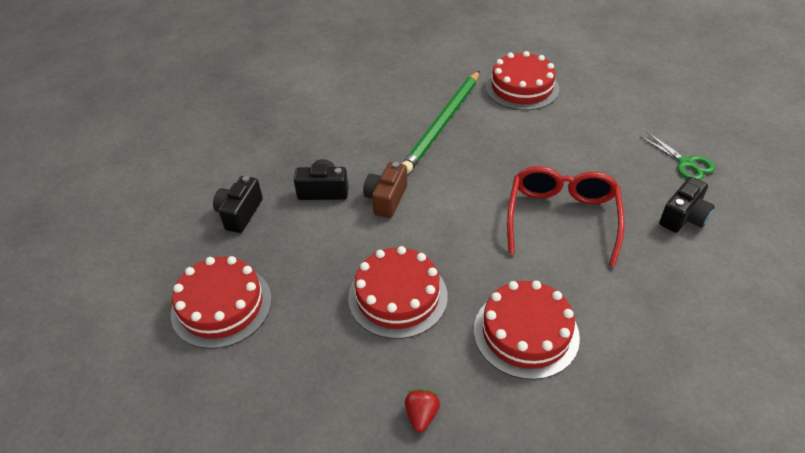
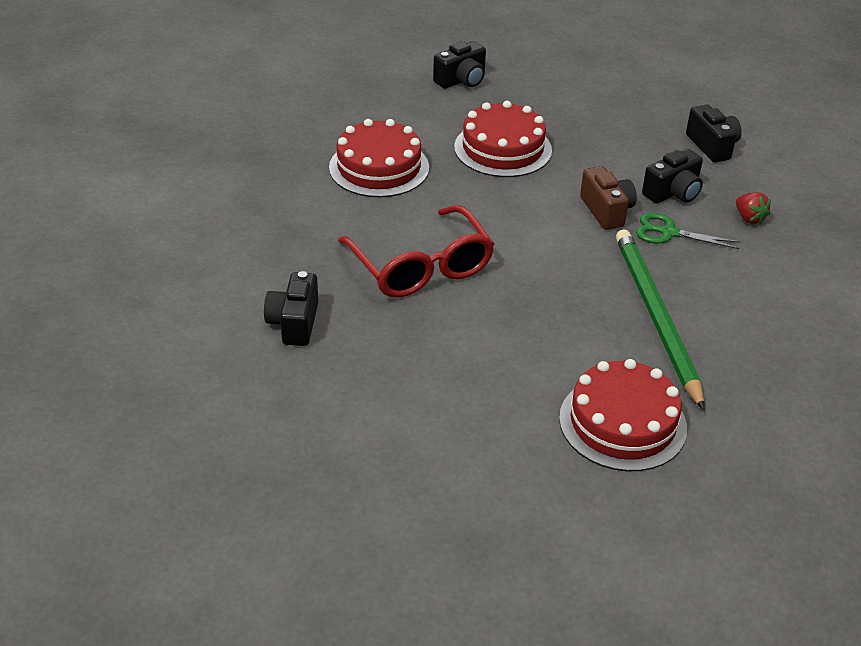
camera: 140 degrees right, 5 degrees down
red cake [171,256,272,349] -> none
red strawberry [405,389,440,432] -> red strawberry moved to [736,192,771,225]
green scissors [640,132,715,180] -> green scissors moved to [636,213,740,249]
none -> black camera [433,41,486,89]

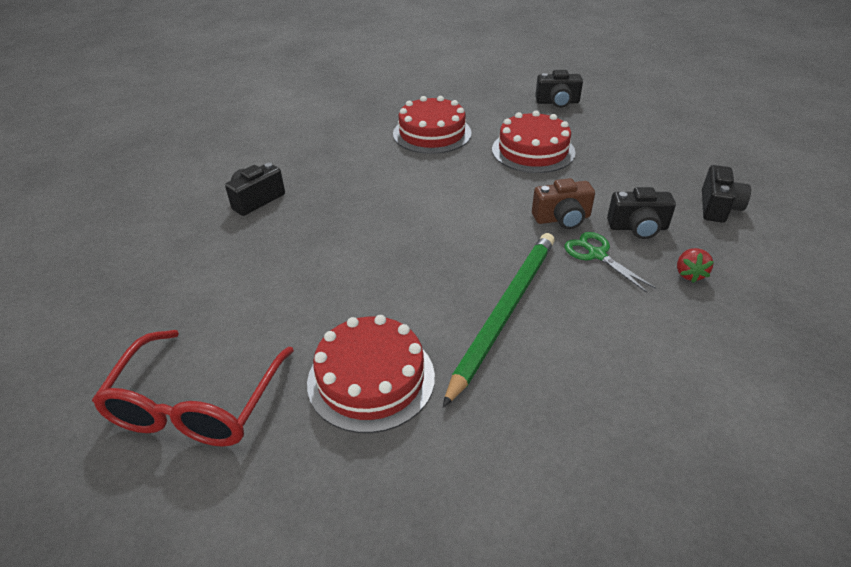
camera: 40 degrees right, 0 degrees up
red glasses [338,205,494,298] -> red glasses moved to [92,330,294,447]
brown camera [580,166,637,230] -> brown camera turned 60 degrees clockwise [532,178,595,229]

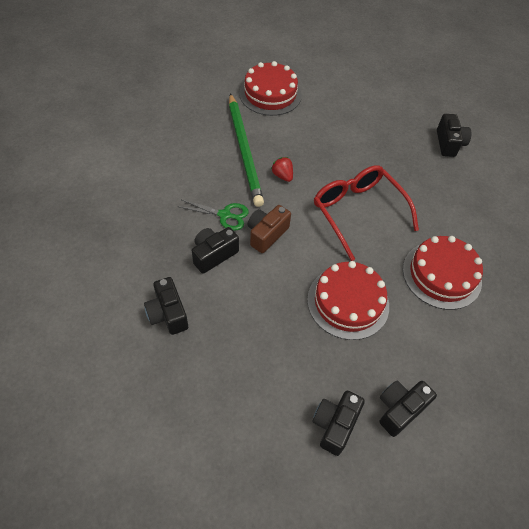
camera: 135 degrees right, 15 degrees up
red glasses [92,330,294,447] -> red glasses moved to [314,165,419,261]
red strawberry [677,248,714,283] -> red strawberry moved to [271,157,293,182]
none -> black camera [312,391,365,456]

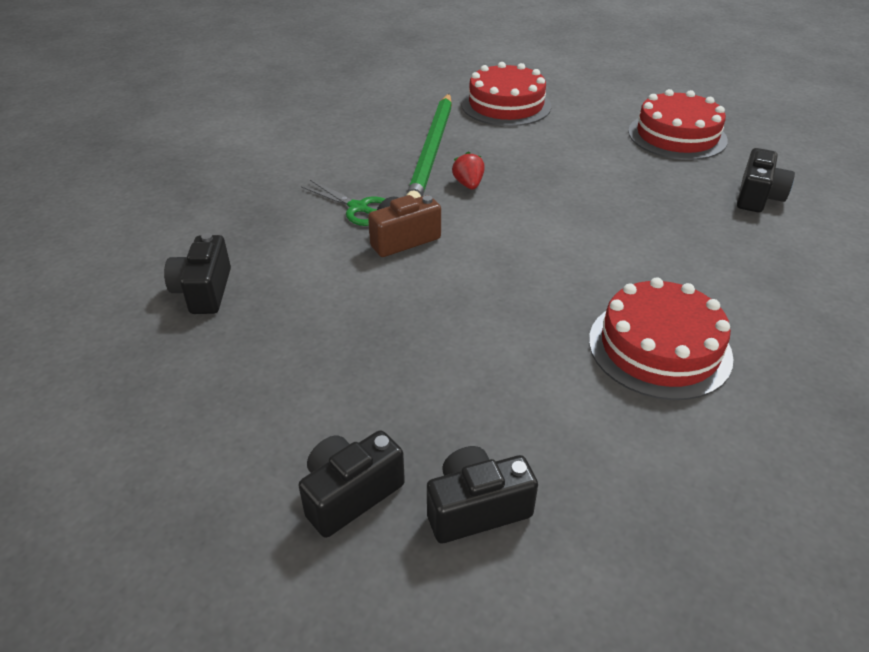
camera: 25 degrees right, 15 degrees down
black camera [192,227,239,274] -> none
red cake [307,261,389,340] -> red cake moved to [628,89,728,160]
red glasses [314,165,419,261] -> none

